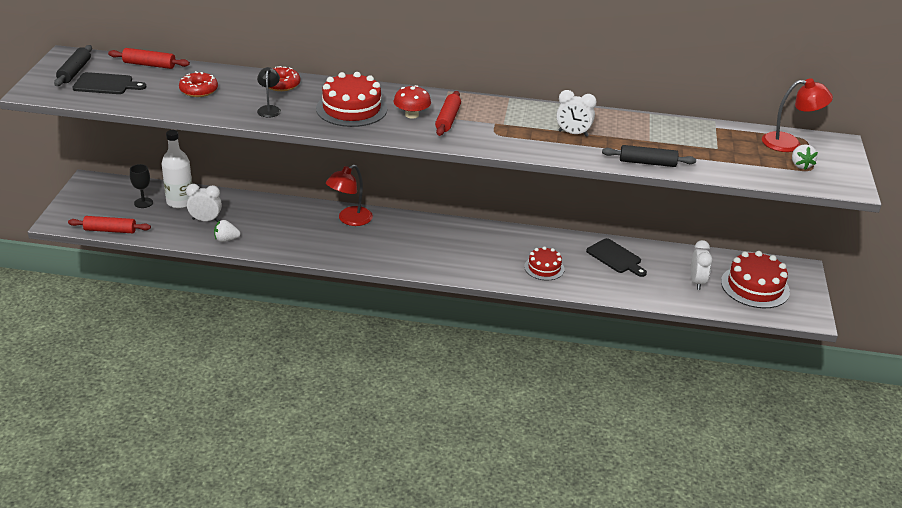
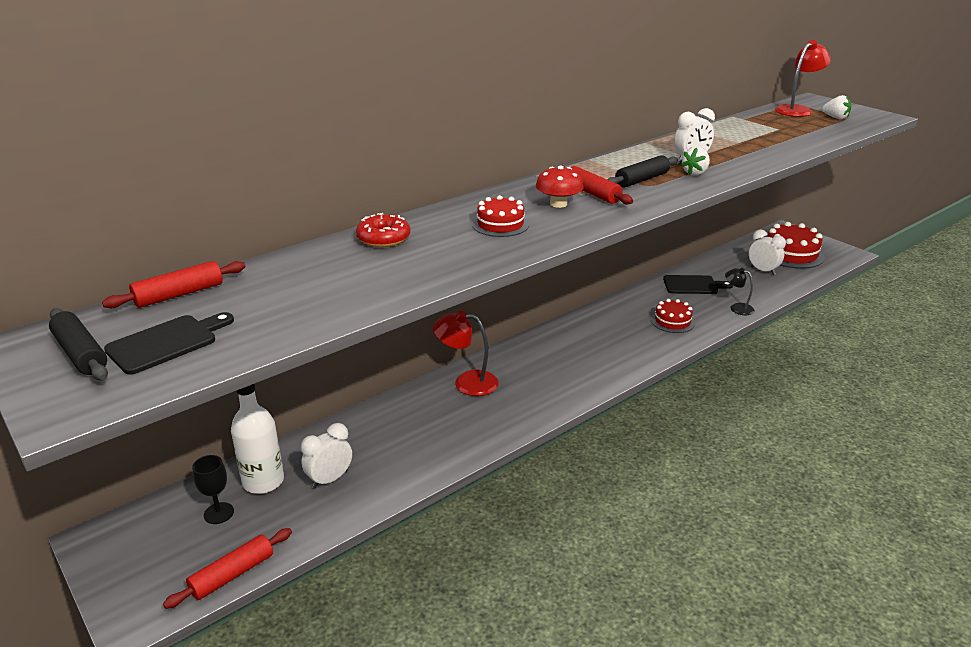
camera: 45 degrees left, 5 degrees down
red donut [179,71,218,97] -> none
white strawberry [214,220,241,242] -> white strawberry moved to [681,147,710,175]
black lamp [257,67,281,118] -> black lamp moved to [725,268,755,315]
red cake [316,72,387,127] -> red cake [472,195,529,237], size x0.60
red lamp [326,165,373,226] -> red lamp turned 105 degrees clockwise [433,311,499,396]
black rolling pin [602,145,696,167] -> black rolling pin moved to [607,155,678,188]

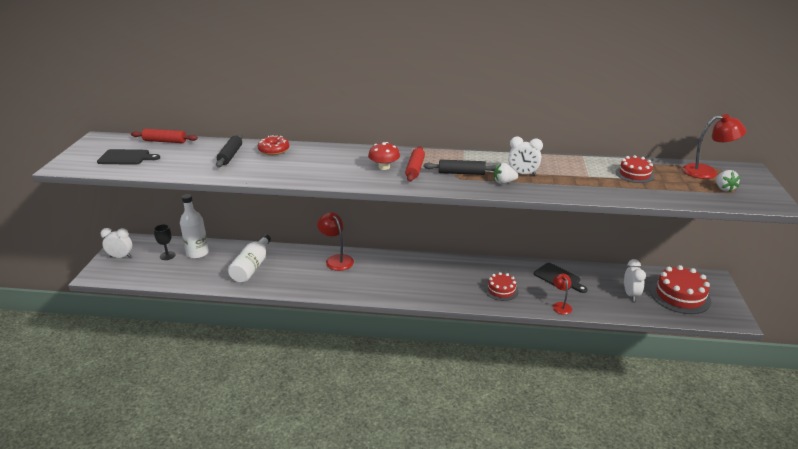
camera: 45 degrees right, 0 degrees up
black rolling pin [49,308,108,380] -> black rolling pin moved to [216,134,243,167]
red rolling pin [163,528,292,609] -> none
white clock [301,423,352,489] -> white clock moved to [100,228,132,258]
red cake [472,195,529,237] -> red cake moved to [616,155,654,183]
black lamp [725,268,755,315] -> red lamp [553,274,572,315]
none -> white bottle [228,234,271,283]

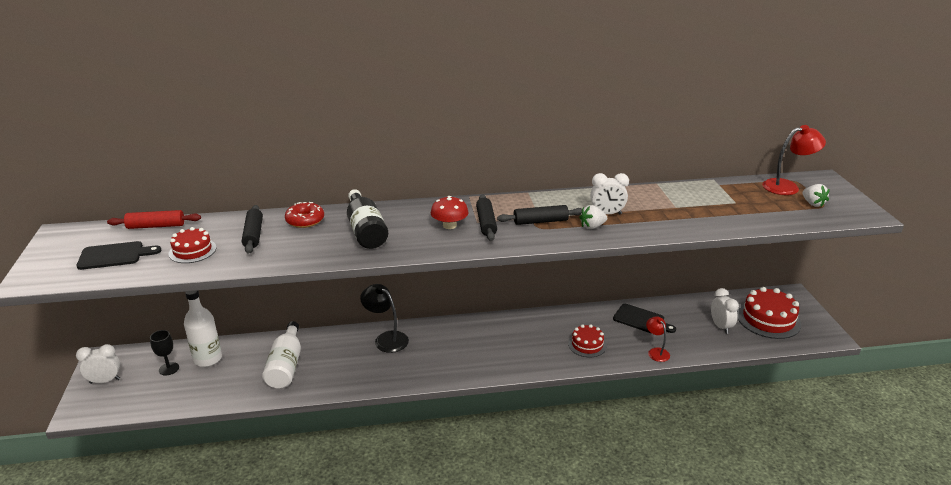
camera: 15 degrees left, 0 degrees up
red lamp [317,212,354,271] -> black lamp [360,284,409,353]
red rolling pin [405,146,425,182] -> black rolling pin [476,194,497,241]
red cake [616,155,654,183] -> red cake moved to [169,227,216,263]
none -> black bottle [347,189,388,249]

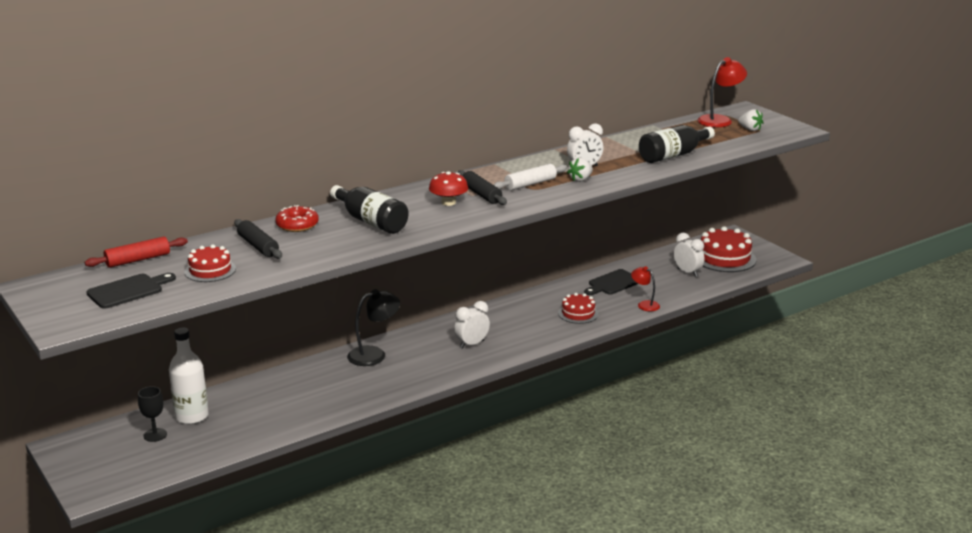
camera: 25 degrees left, 5 degrees down
white clock [76,344,120,384] -> white clock moved to [454,301,490,349]
white bottle [262,321,301,388] -> none
black lamp [360,284,409,353] -> black lamp turned 135 degrees clockwise [347,289,400,366]
black rolling pin [497,205,582,225] -> white rolling pin [494,164,568,190]
black cutting board [613,304,676,333] -> black cutting board turned 135 degrees clockwise [584,269,638,295]
none -> black bottle [639,125,715,163]

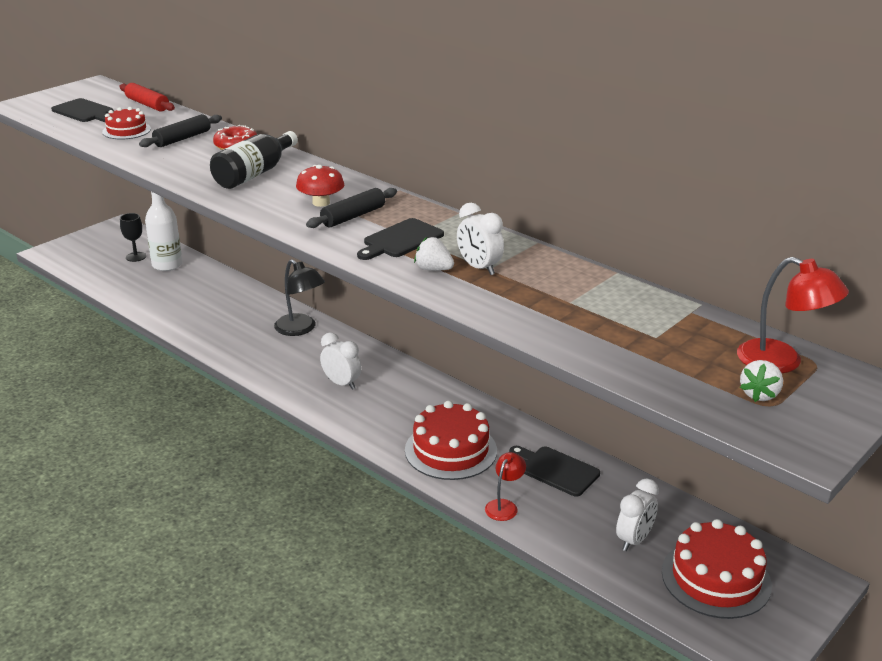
camera: 75 degrees right, 5 degrees up
white rolling pin [494,164,568,190] -> black cutting board [357,218,444,260]
red cake [558,293,599,324] -> red cake [405,401,497,480], size x1.67
black bottle [639,125,715,163] -> none

